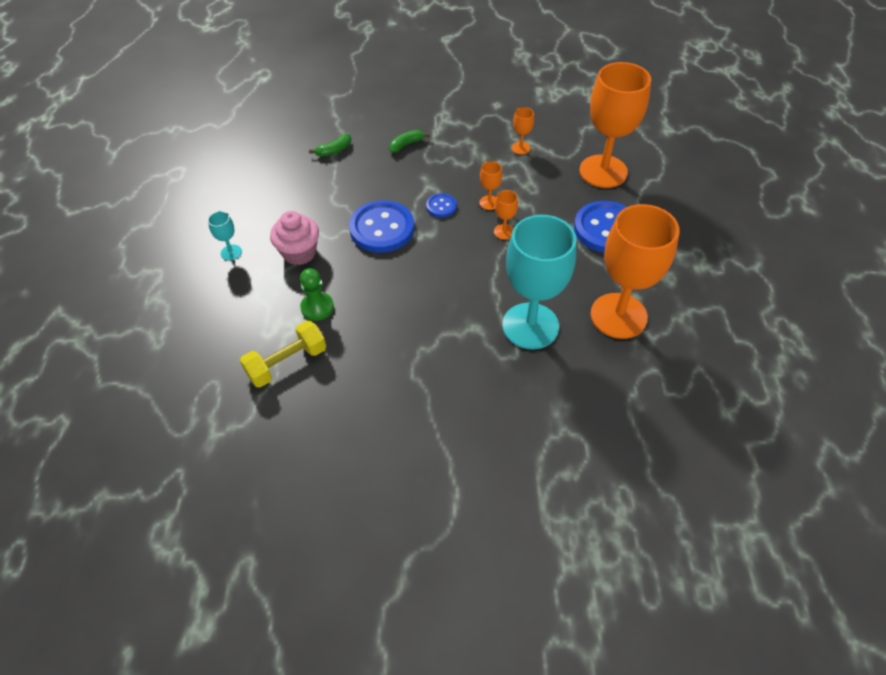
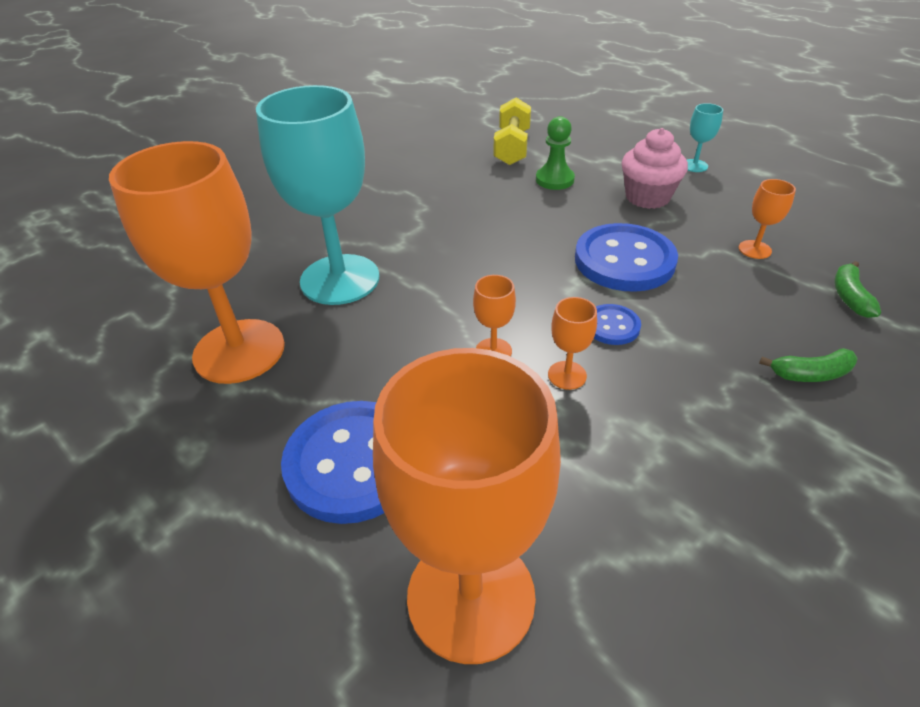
camera: 135 degrees right, 10 degrees down
green banana [389,130,430,153] -> green banana turned 75 degrees clockwise [759,348,857,382]
orange goblet [512,107,534,155] -> orange goblet moved to [739,179,796,259]

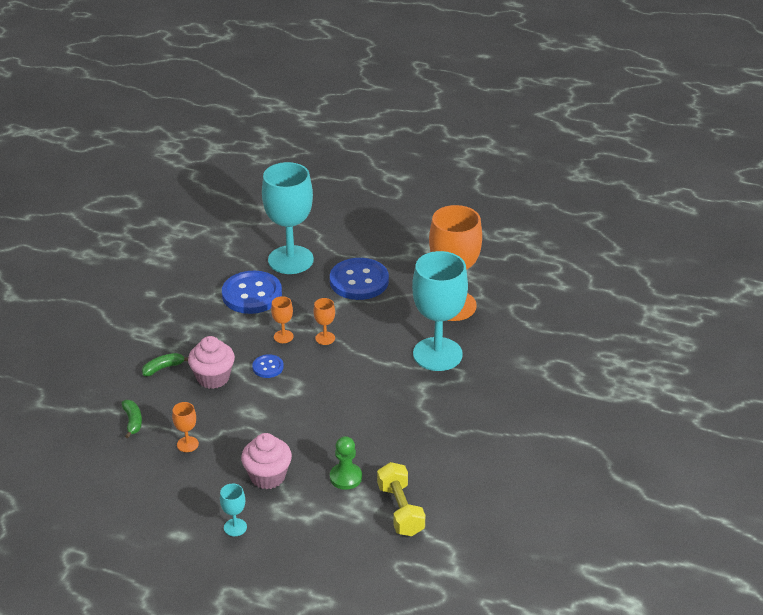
camera: 155 degrees right, 5 degrees down
orange goblet [373,348,561,664] -> turquoise goblet [262,162,314,274]
blue button [575,223,678,292] -> blue button moved to [222,271,282,314]
none -> pink cupcake [188,336,235,389]

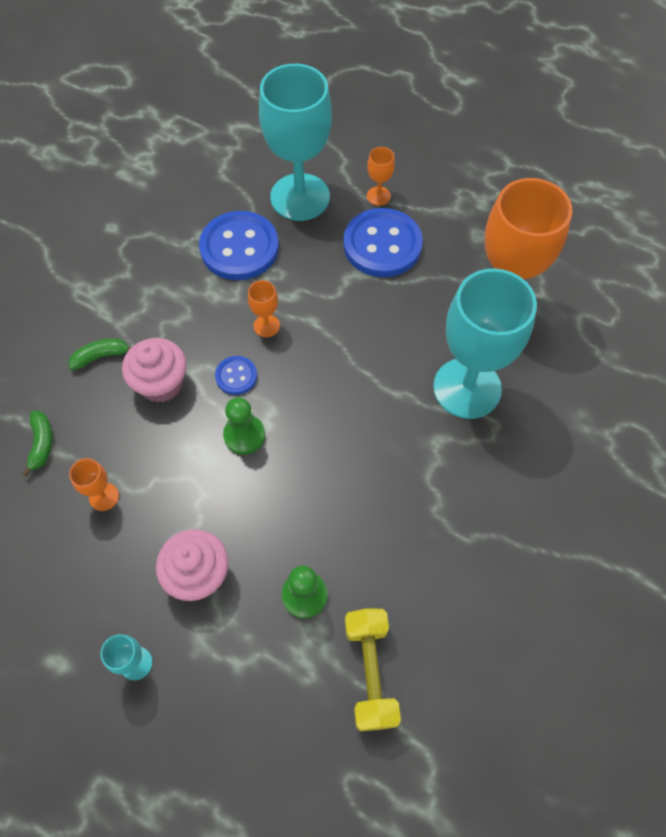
camera: 10 degrees right, 25 degrees up
orange goblet [314,298,335,345] -> orange goblet moved to [367,147,395,206]
none -> green pawn [223,397,265,455]

